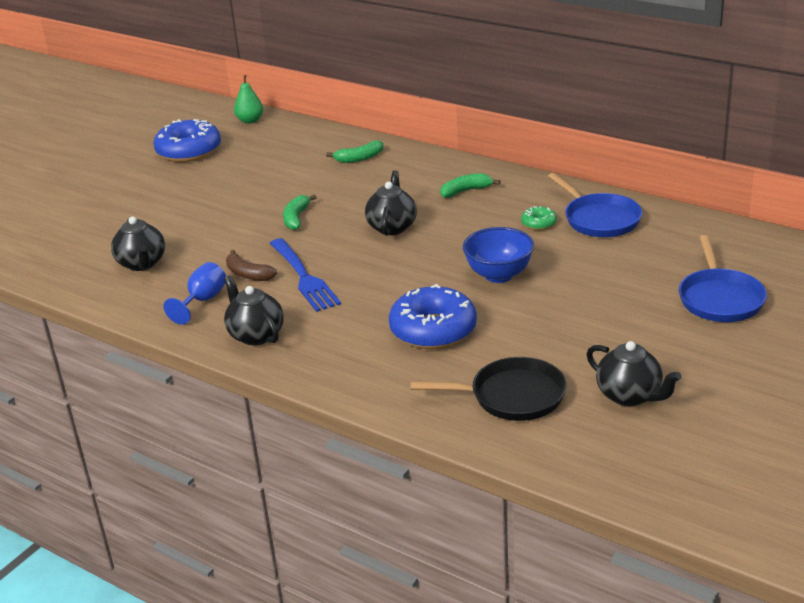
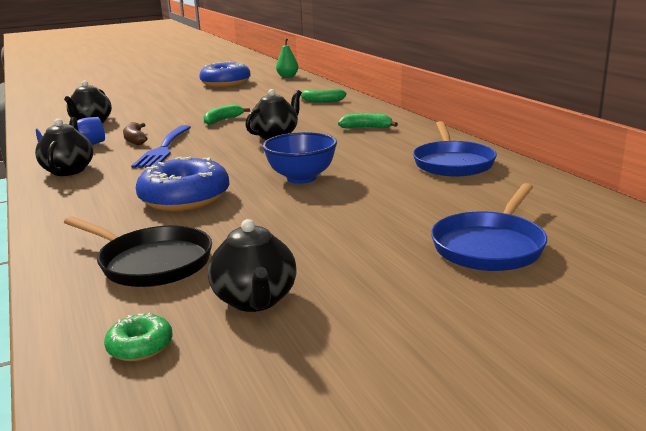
camera: 30 degrees right, 10 degrees down
green donut [521,206,557,230] -> green donut moved to [104,313,173,361]

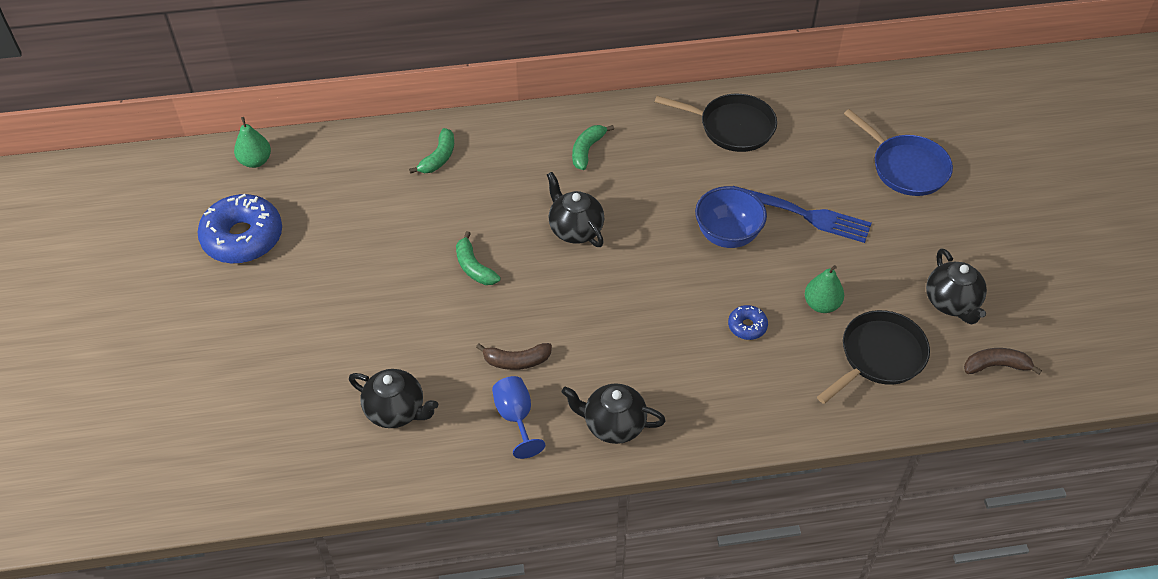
camera: 75 degrees left, 30 degrees up
green donut [104,313,173,361] -> brown banana [964,348,1042,375]
blue fork [131,125,191,168] -> blue fork moved to [734,186,872,243]
blue donut [136,157,229,211] -> blue donut [728,305,768,340], size x0.46
black teapot [208,219,297,312] -> black teapot turned 75 degrees clockwise [926,249,987,324]
blue pan [413,121,497,177] -> black pan [655,94,777,152]
none -> green pear [805,265,844,313]

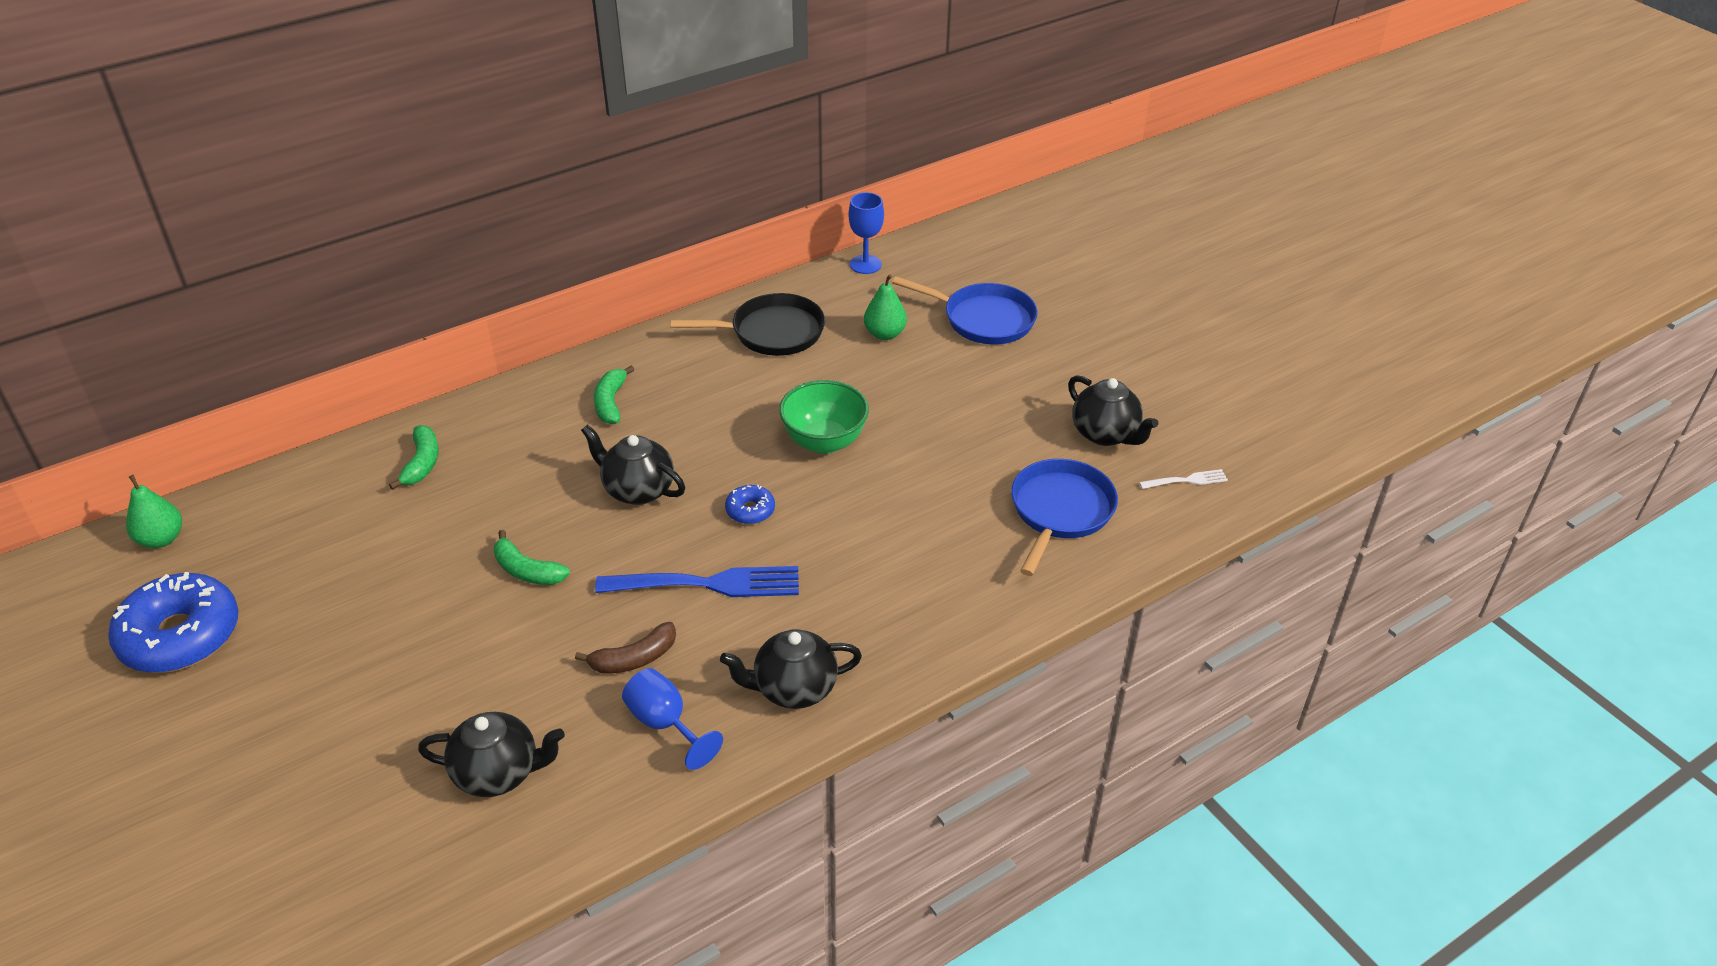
camera: 25 degrees left, 10 degrees down
blue bowl [695,186,767,248] -> green bowl [779,380,869,454]
blue donut [728,305,768,340] -> blue donut moved to [725,485,775,524]
blue fork [734,186,872,243] -> blue fork moved to [595,566,799,597]
green pear [805,265,844,313] -> green pear moved to [864,274,907,340]
black pan [817,310,930,404] -> blue pan [1011,459,1118,576]
brown banana [964,348,1042,375] -> white fork [1139,469,1228,489]
none -> blue goblet [849,192,884,274]

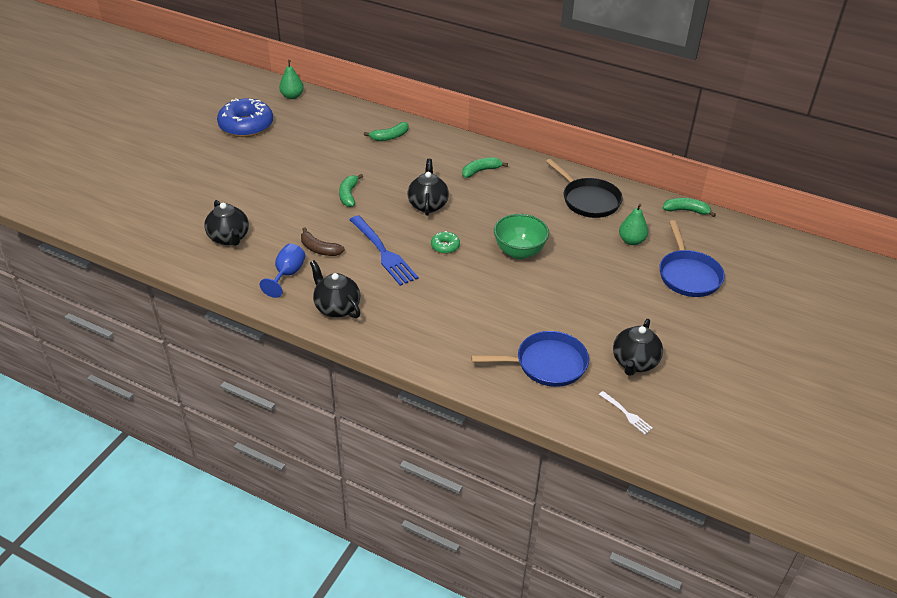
camera: 60 degrees right, 0 degrees up
blue donut [725,485,775,524] -> green donut [431,231,460,254]
blue goblet [849,192,884,274] -> green banana [663,198,716,217]

